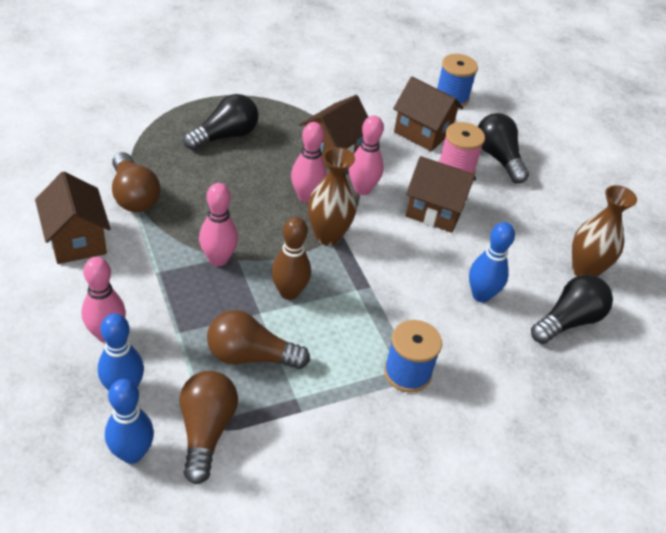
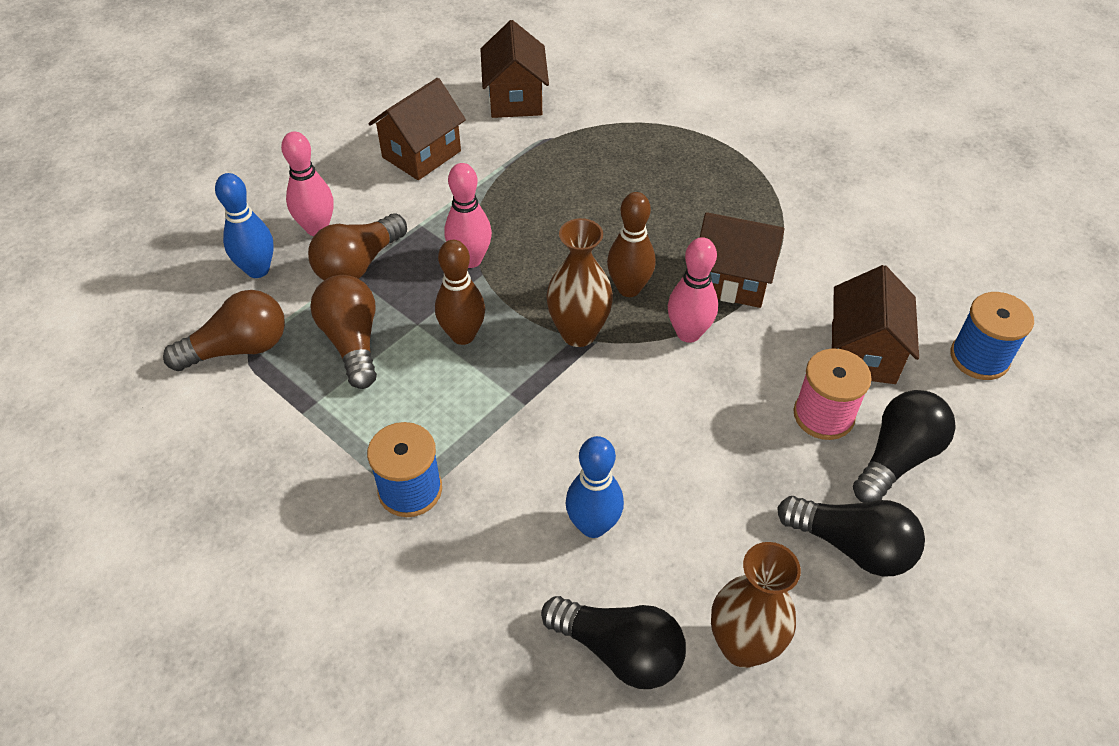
camera: 70 degrees right, 5 degrees up
blue bowling pin [105,379,154,464] -> none
brown light bulb [112,152,160,212] -> brown light bulb moved to [308,213,407,280]
black light bulb [183,94,259,150] -> black light bulb moved to [777,496,925,576]
pink bowling pin [291,122,326,203] -> brown bowling pin [607,192,656,297]
brown house [406,156,476,233] -> brown house moved to [480,20,549,118]

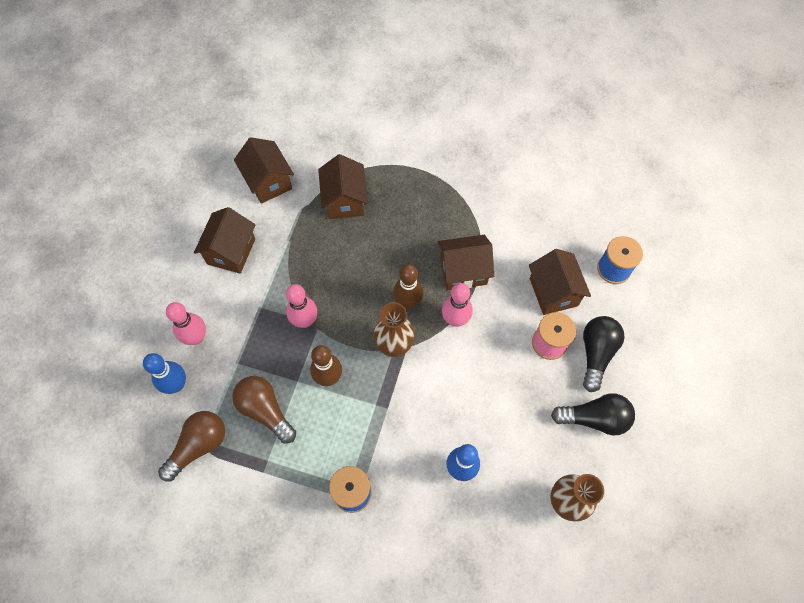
camera: 25 degrees left, 15 degrees up
brown light bulb [308,213,407,280] -> none
black light bulb [541,596,686,689] -> none
none -> brown house [318,154,368,219]

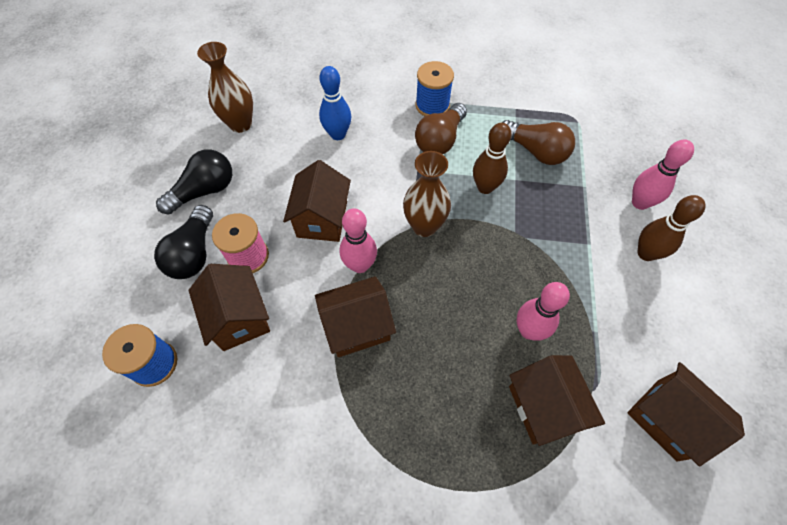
camera: 170 degrees right, 5 degrees down
blue bowling pin [143,353,186,394] -> none
brown light bulb [158,411,225,482] -> brown light bulb moved to [415,103,467,154]
brown house [194,207,256,274] -> brown house moved to [283,160,351,242]
pink bowling pin [286,284,317,328] -> pink bowling pin moved to [516,282,570,341]
brown bowling pin [393,264,423,309] -> brown bowling pin moved to [637,195,705,261]
black light bulb [551,393,635,435] -> black light bulb turned 150 degrees clockwise [156,149,232,215]

